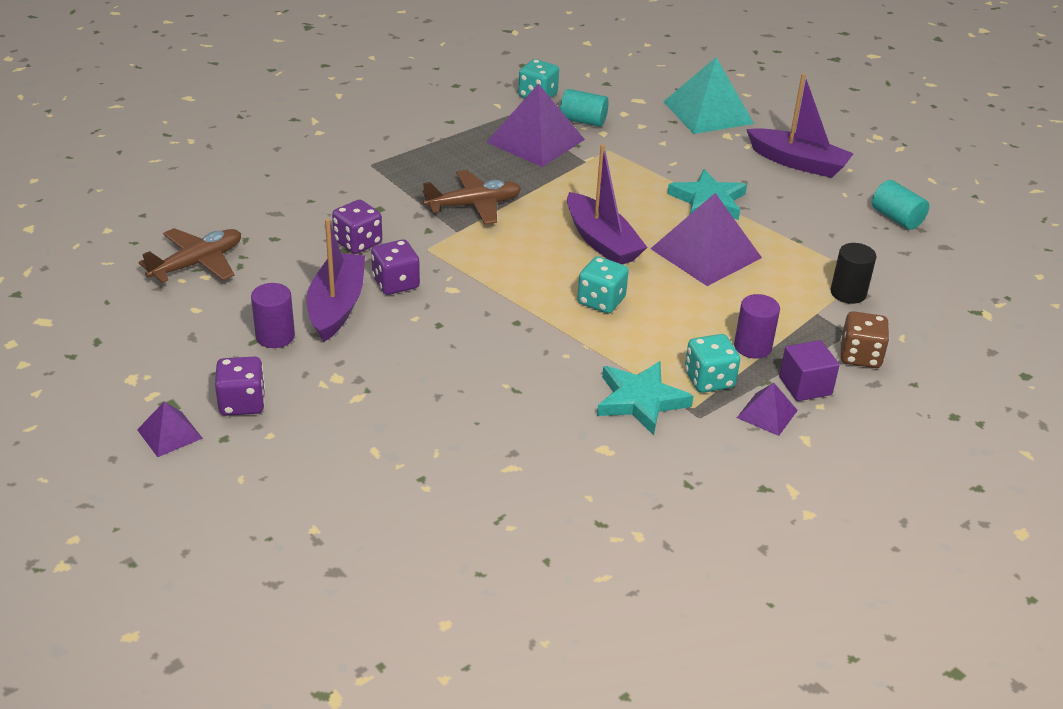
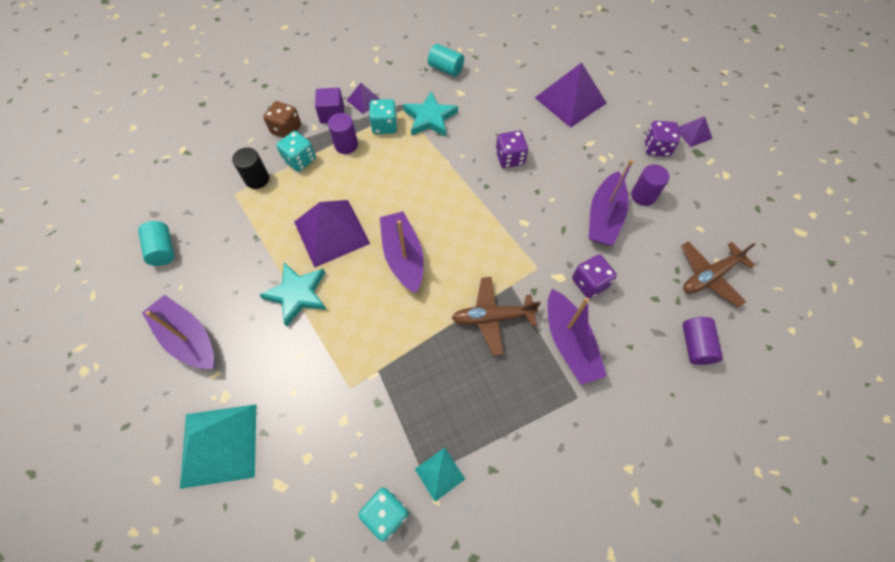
camera: 165 degrees left, 25 degrees up
purple dice [371,240,420,295] -> purple dice moved to [496,130,528,168]
purple pyramid [486,84,585,167] -> purple pyramid moved to [535,63,606,128]
turquoise cylinder [560,89,609,127] -> turquoise cylinder moved to [428,44,464,77]
turquoise dice [577,256,629,313] -> turquoise dice moved to [276,131,316,172]
none -> turquoise pyramid [415,448,465,502]
none -> purple boat [548,289,607,385]
none -> purple cylinder [683,317,723,365]

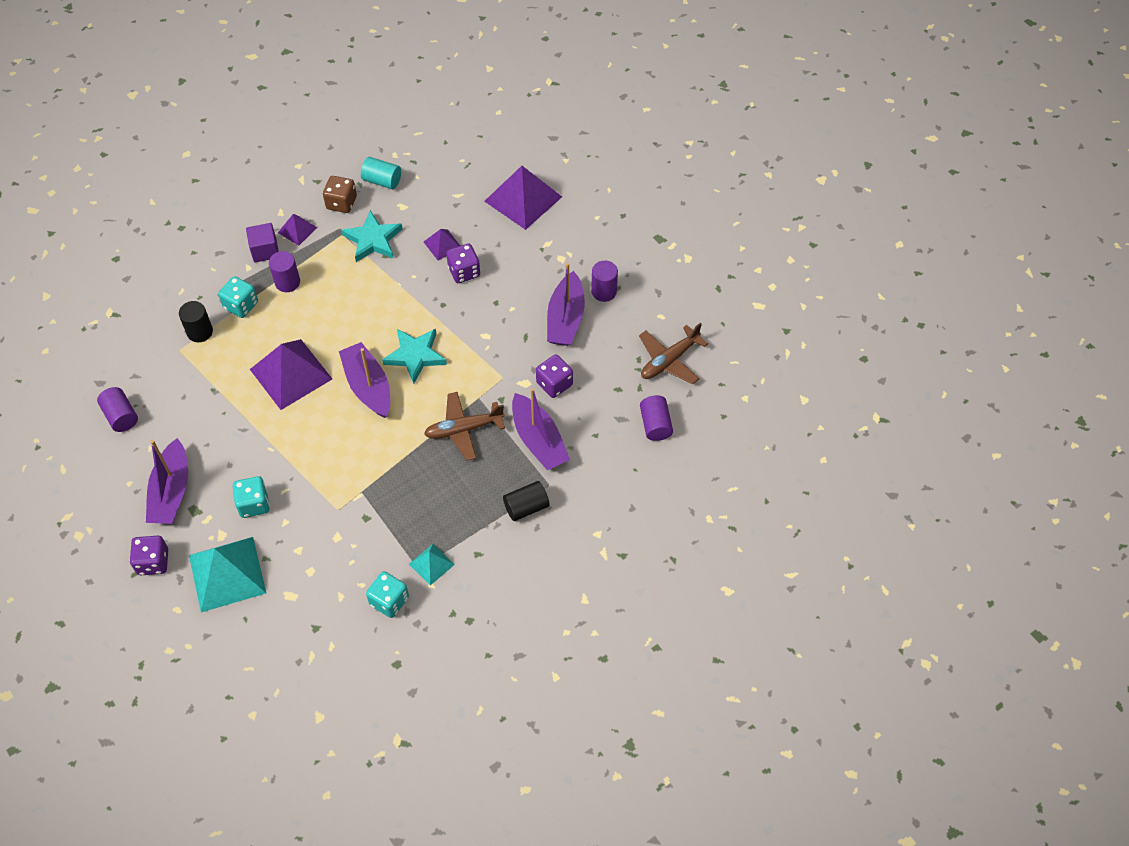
camera: 10 degrees left, 5 degrees down
turquoise cylinder [138,221,175,266] -> purple cylinder [97,387,138,432]
purple boat [142,295,215,369] -> purple boat turned 120 degrees counterclockwise [146,438,188,524]
turquoise star [259,263,327,326] -> turquoise star moved to [382,329,447,384]
brown dice [263,101,301,138] -> brown dice moved to [323,176,357,213]
turquoise dice [369,99,397,134] -> turquoise dice moved to [232,476,270,518]
purple dice [645,121,680,157] -> purple dice moved to [130,536,168,575]
purple pyramid [679,116,713,147] -> purple pyramid moved to [424,229,460,260]
none -> black cylinder [503,481,550,521]

